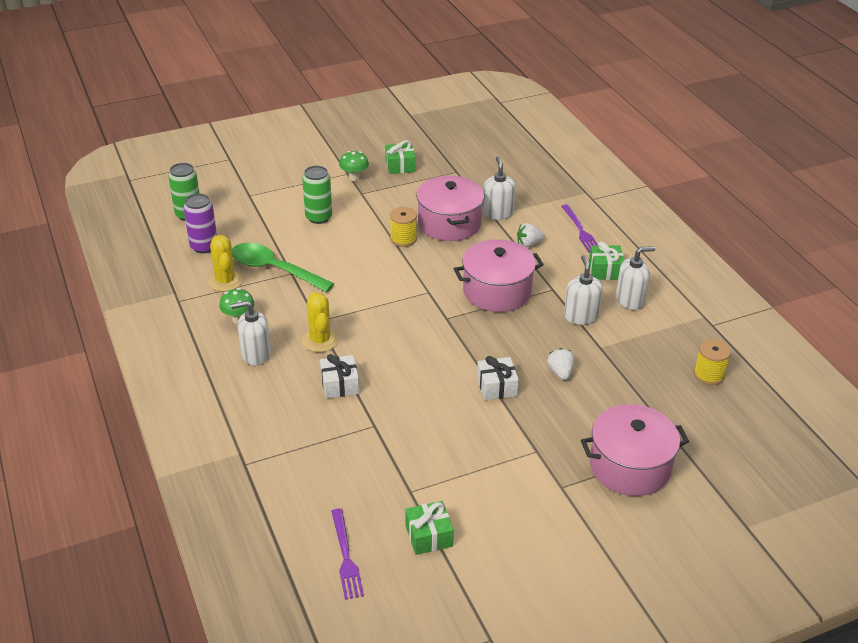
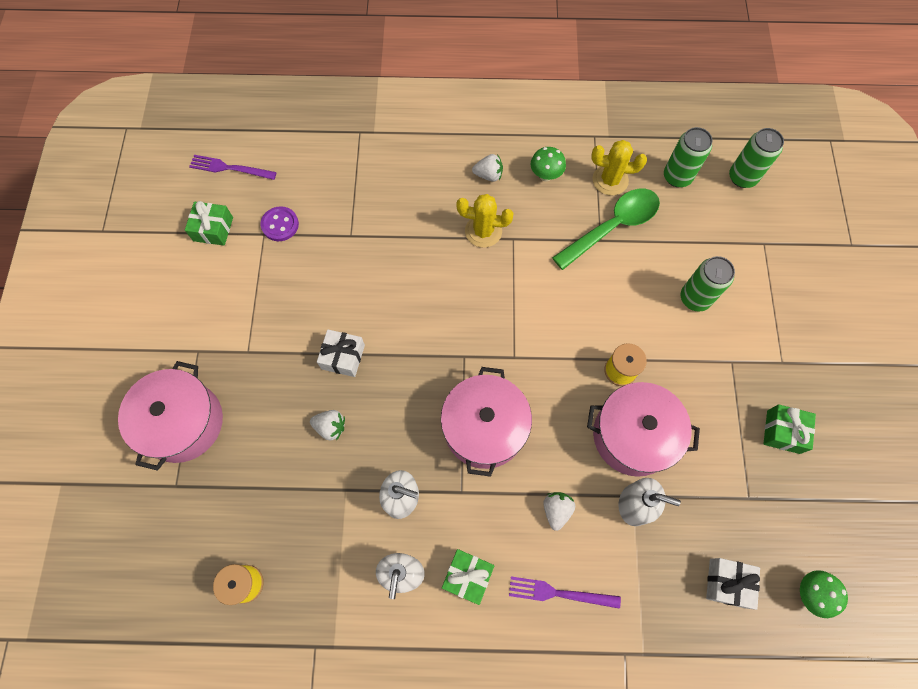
camera: 115 degrees right, 30 degrees up
purple can [184,194,217,253] -> green can [664,127,712,187]
white soap dispenser [231,301,271,365] -> white strawberry [472,154,503,182]
white gift [320,354,359,399] -> white gift moved to [706,558,760,610]
green mushroom [339,151,369,181] -> green mushroom moved to [800,570,848,618]
none -> purple button [261,206,299,241]

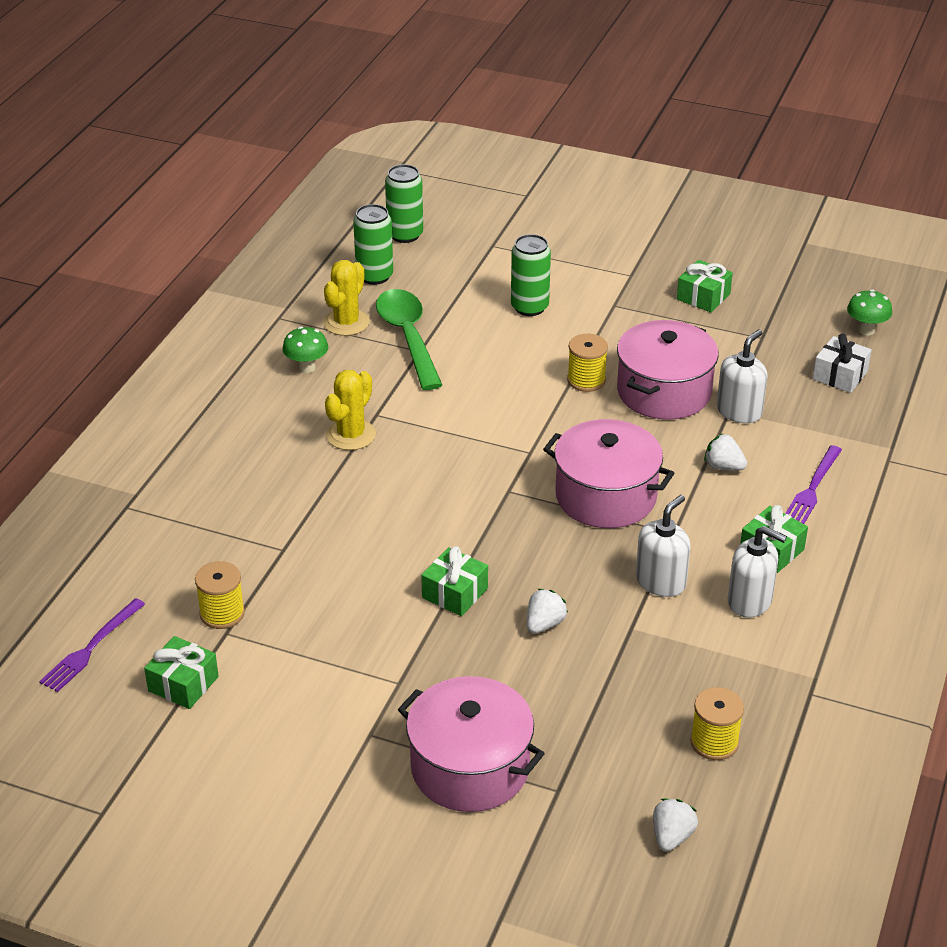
camera: 70 degrees left, 30 degrees down
purple button [261,206,299,241] -> yellow spool [195,561,245,629]
white gift [317,329,365,377] -> green gift [421,546,488,616]
white strawberry [472,154,503,182] -> white strawberry moved to [653,798,698,852]

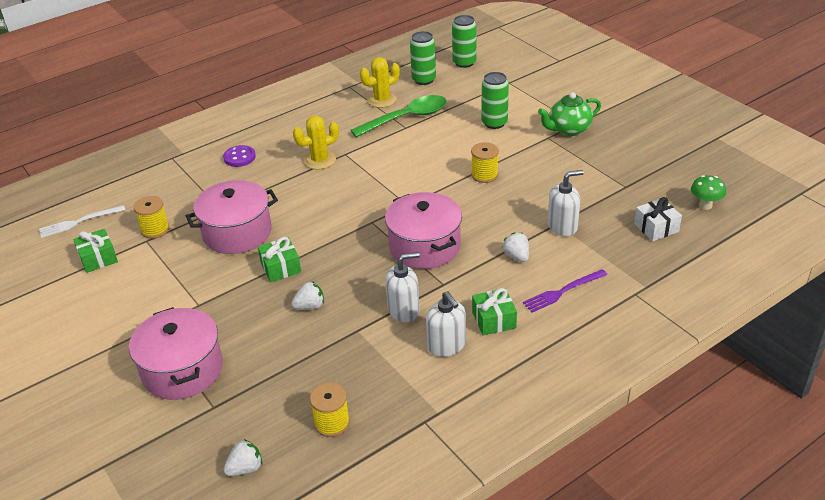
camera: 35 degrees right, 0 degrees up
purple fork [39,598,145,692] -> white fork [39,205,125,238]
green mushroom [282,326,328,373] -> none
green spoon [376,289,442,390] -> green spoon turned 45 degrees clockwise [350,95,447,137]
pink pot [617,320,719,420] -> pink pot moved to [186,180,278,254]
green gift [677,260,733,312] -> none
none -> purple button [223,145,256,167]
none -> green teapot [538,92,601,136]

